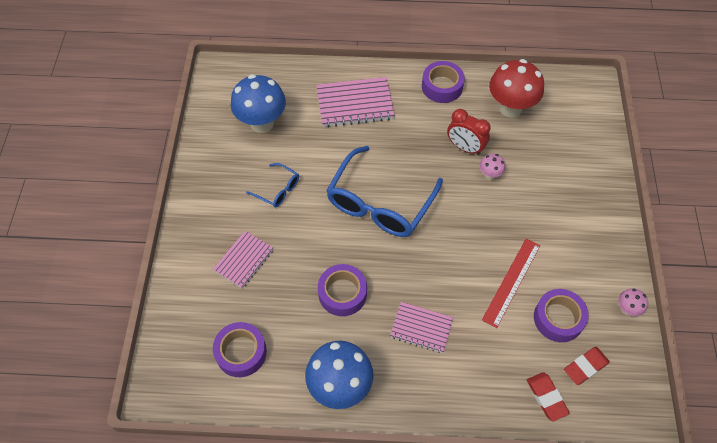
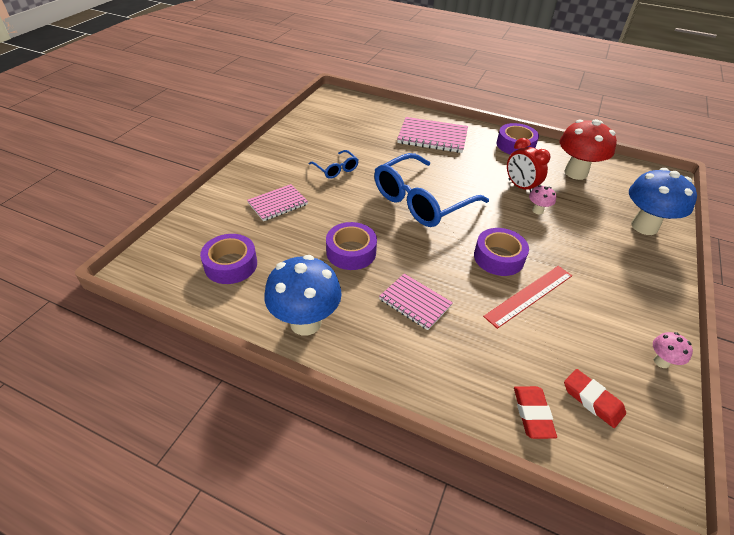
camera: 20 degrees right, 15 degrees down
blue mushroom [231,74,286,133] -> blue mushroom moved to [629,168,697,235]
purple tape [534,289,589,342] -> purple tape moved to [474,228,529,276]
red eraser [564,347,610,385] -> red eraser turned 60 degrees clockwise [564,369,626,428]

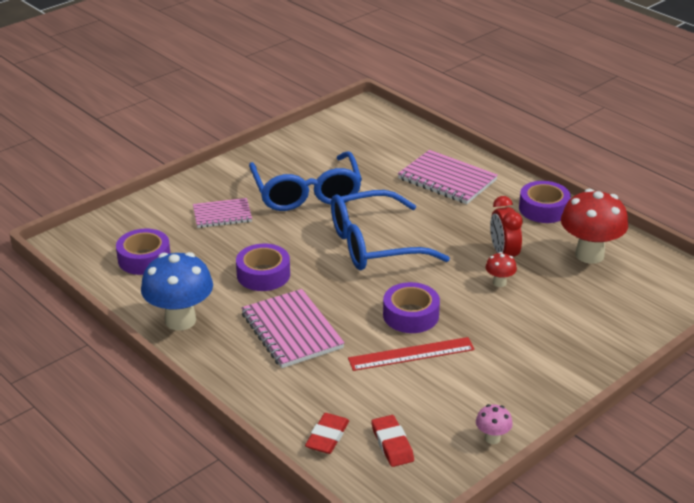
camera: 25 degrees right, 10 degrees down
blue glasses [309,150,358,179] -> blue glasses [249,151,362,211], size x2.15
pink notebook [379,274,453,330] -> pink notebook [241,289,345,368], size x1.56
pink mushroom [529,185,556,214] -> red mushroom [485,252,517,287]
blue mushroom [629,168,697,235] -> none

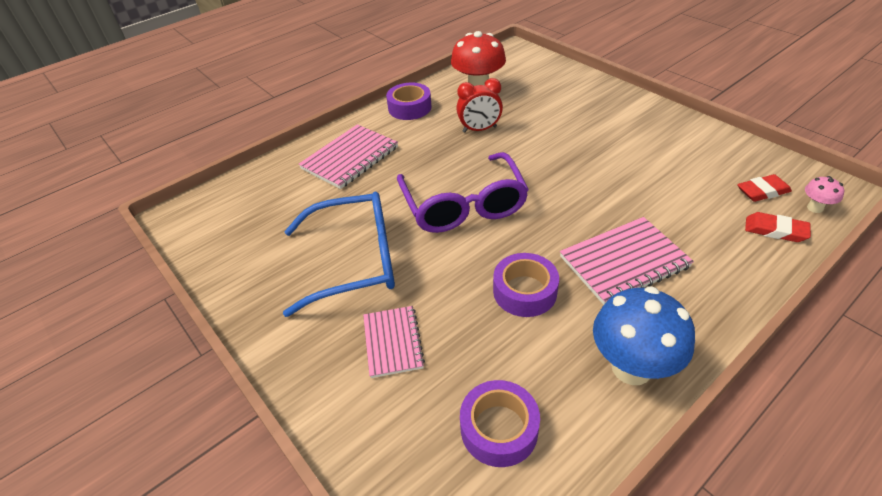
camera: 85 degrees left, 10 degrees up
blue glasses [331,190,450,270] -> purple glasses [397,152,529,233]
red ruler [348,337,475,371] -> none
purple tape [383,282,440,333] -> none
pink mushroom [476,404,513,444] -> pink mushroom moved to [805,176,845,213]
red mushroom [485,252,517,287] -> none

